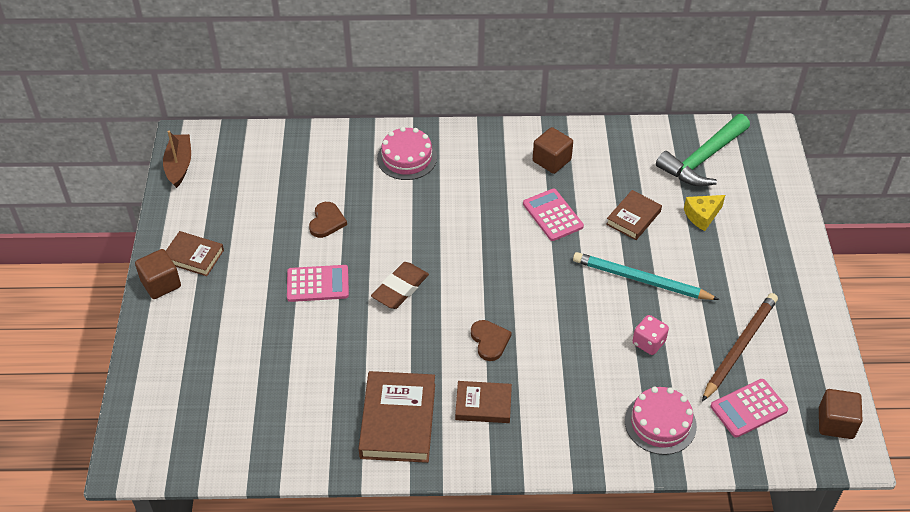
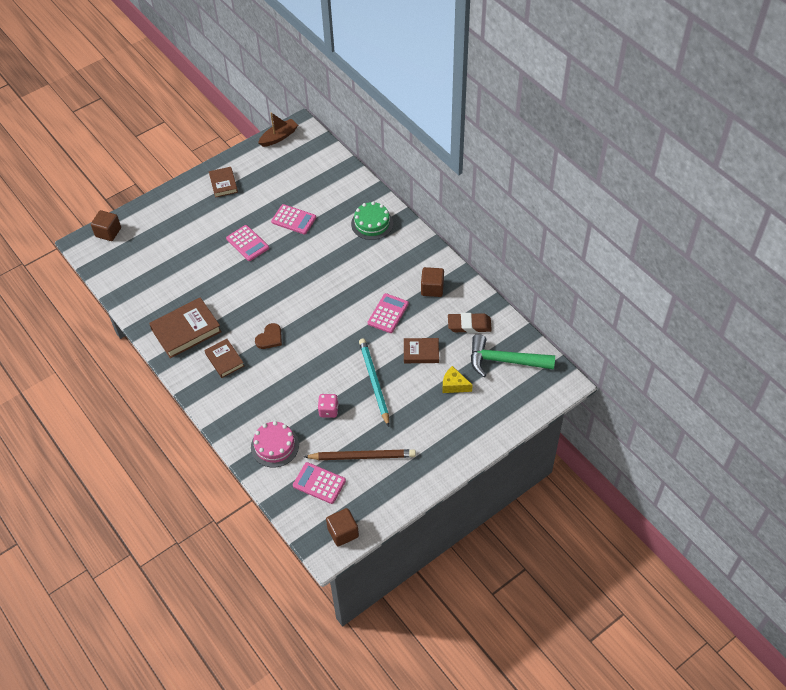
camera: 55 degrees right, 5 degrees up
brown cube [135,249,181,299] -> brown cube moved to [91,210,121,241]
brown heart [309,202,347,238] -> pink calculator [271,204,316,234]
brown eraser [371,262,429,309] -> brown eraser moved to [448,313,492,333]
pink cake [377,127,437,180] -> green cake [351,201,393,240]

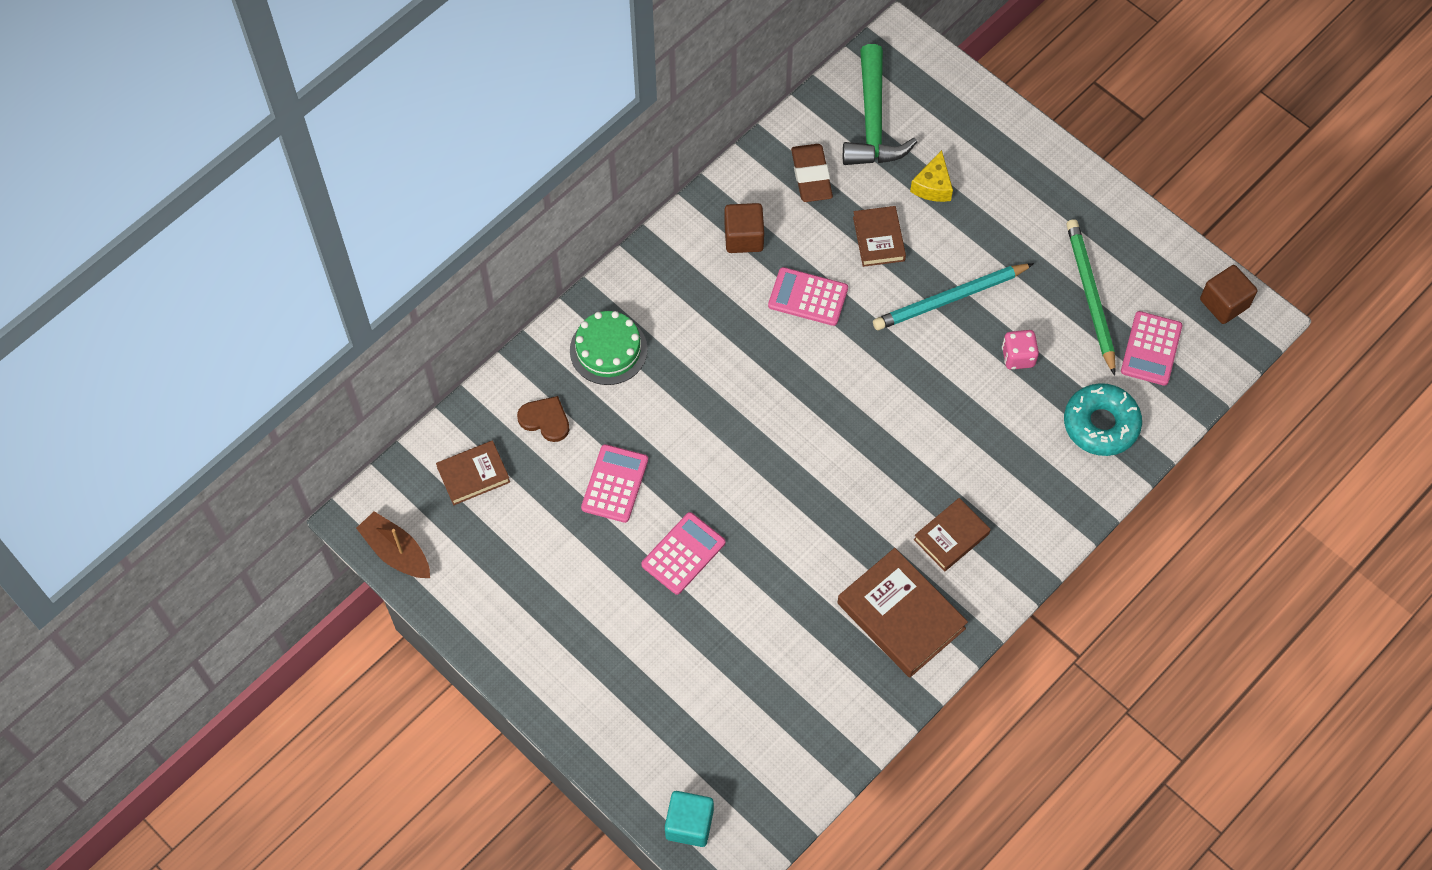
camera: 100 degrees left, 10 degrees up
brown cube [91,210,121,241] -> turquoise cube [665,791,714,847]
brown book [209,167,238,198] -> brown book moved to [436,440,510,505]
pink cake [251,421,299,468] -> turquoise donut [1064,383,1142,456]
brown heart [255,323,282,349] -> brown heart moved to [517,396,569,442]
brown pencil [304,449,416,460] -> green pencil [1066,219,1116,376]

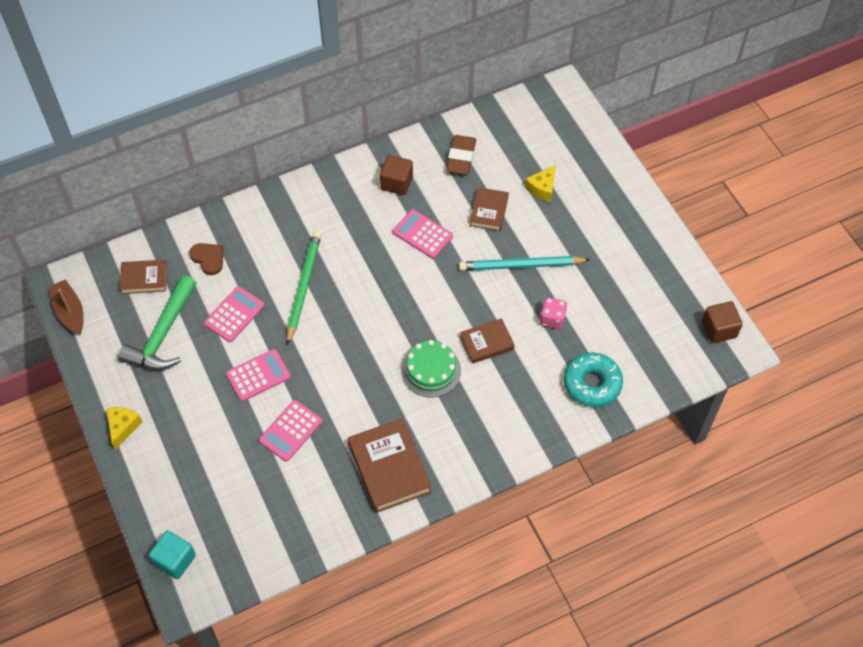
camera: 20 degrees right, 5 degrees down
green cake [570,311,648,385] -> green cake moved to [401,340,461,397]
green hammer [843,44,917,165] -> green hammer moved to [118,275,196,370]
brown book [914,498,991,571] -> brown book moved to [460,318,515,364]
green pencil [1066,219,1116,376] -> green pencil moved to [287,231,321,345]
pink calculator [1121,311,1182,386] -> pink calculator moved to [259,400,322,462]
none -> yellow cheese [107,407,143,450]

